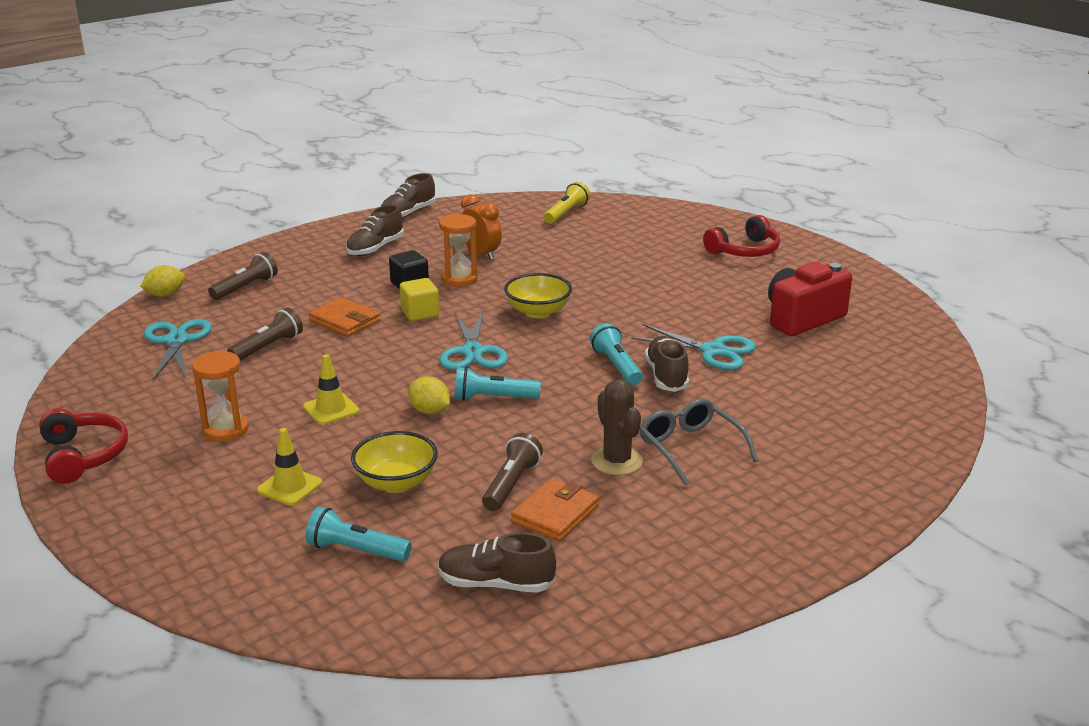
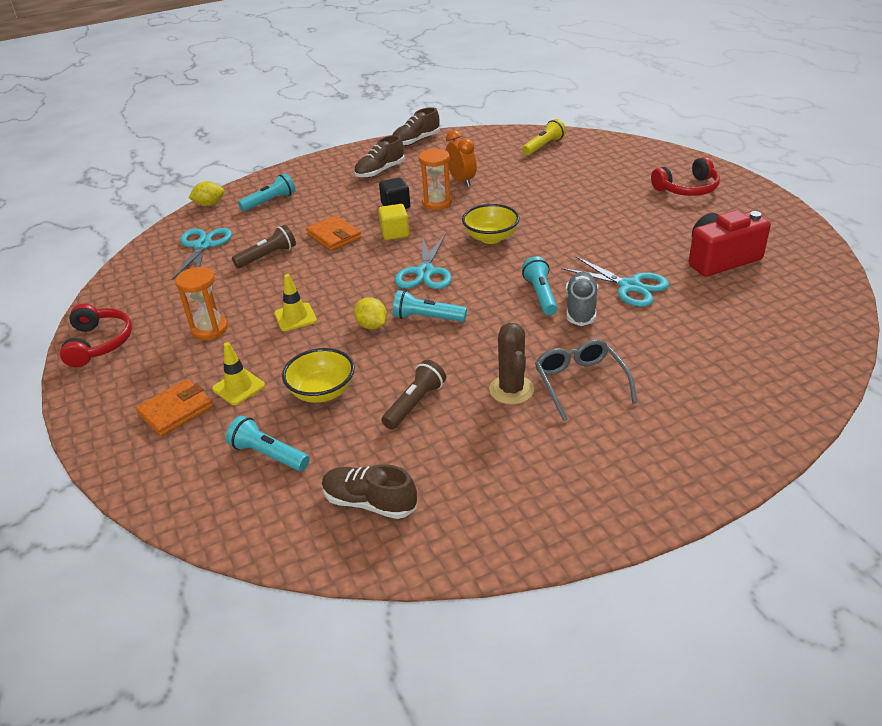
camera: 15 degrees right, 10 degrees up
brown flashlight [208,252,278,300] -> turquoise flashlight [238,173,295,211]
orange wallet [511,478,599,541] -> orange wallet moved to [136,379,213,436]
brown shoe [645,336,689,392] -> grey shoe [566,272,598,326]

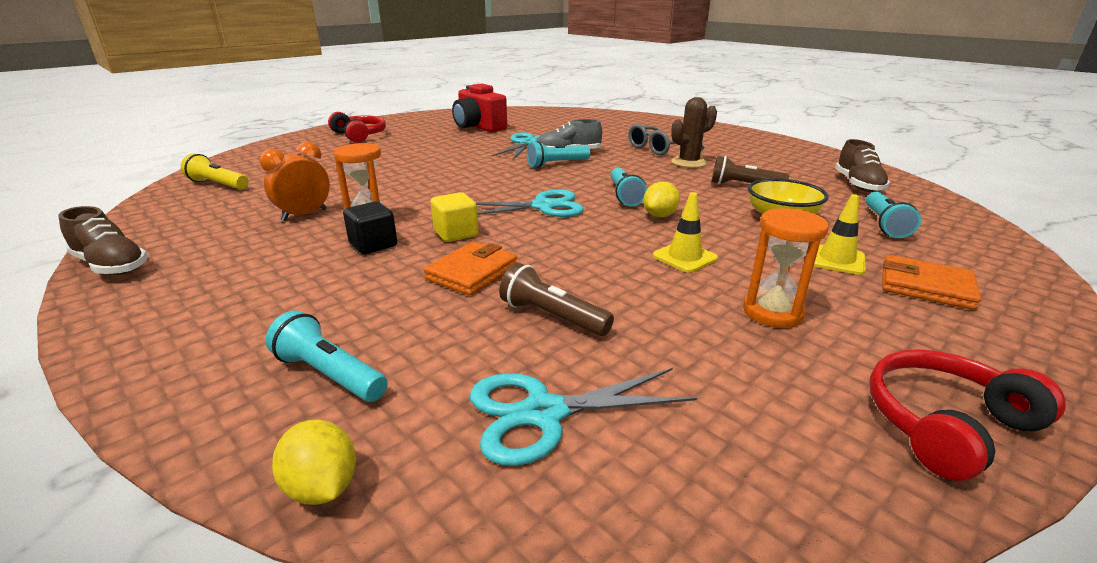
camera: 110 degrees left, 10 degrees down
brown shoe [354,135,405,178] -> none
yellow bowl [462,204,520,244] -> none

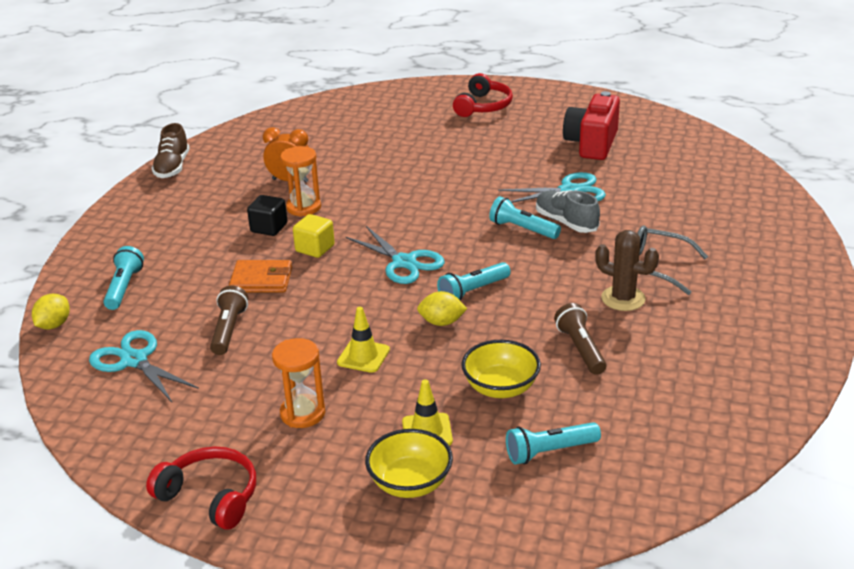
camera: 60 degrees right, 5 degrees up
yellow flashlight [181,154,249,189] -> none
brown shoe [835,139,890,192] -> none
orange wallet [882,255,981,310] -> yellow bowl [365,429,453,498]

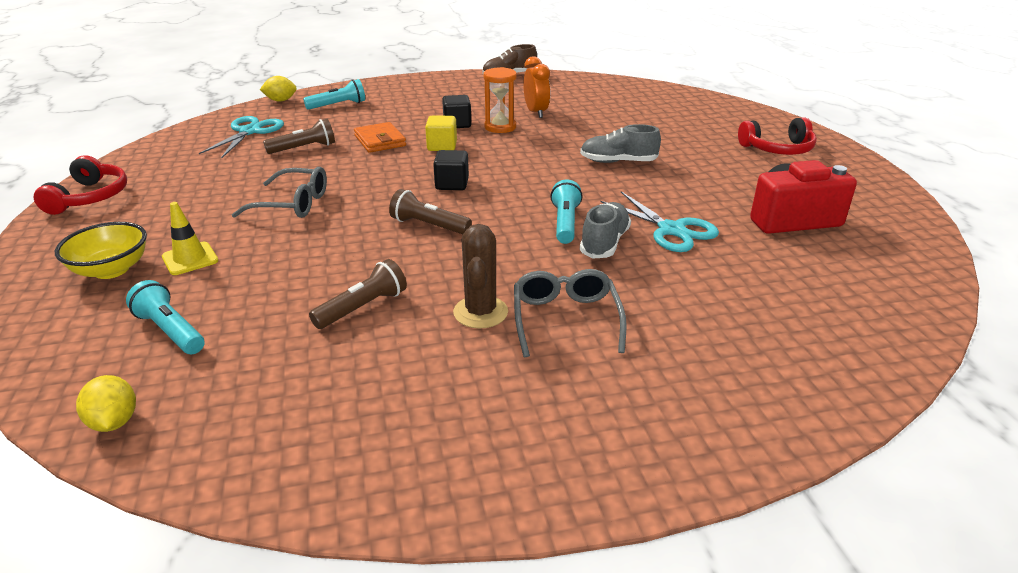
camera: 60 degrees right, 0 degrees up
orange hourglass [272,338,325,428] -> none
yellow traffic cone [337,307,390,373] -> grey glasses [232,167,327,218]
turquoise scissors [345,226,445,284] -> black cube [433,150,469,190]
yellow lemon [417,291,467,326] -> yellow lemon moved to [76,375,136,432]
turquoise flashlight [437,262,511,301] -> brown flashlight [389,189,472,234]
yellow bowl [461,340,541,398] -> none
none -> grey shoe [580,124,661,163]

